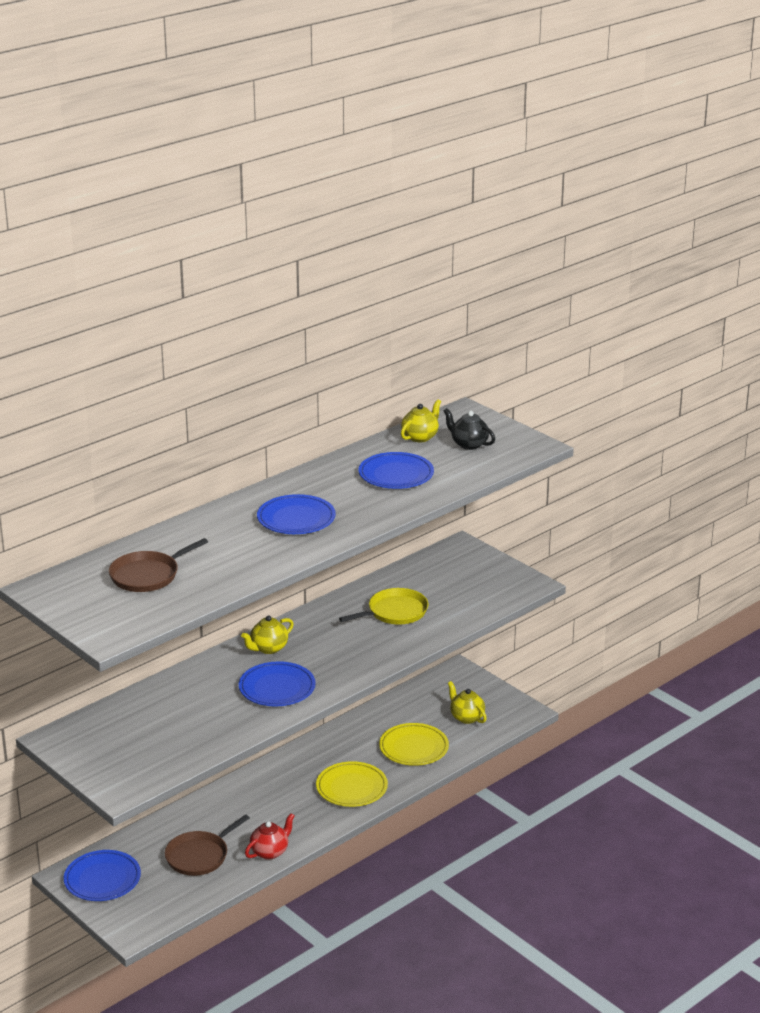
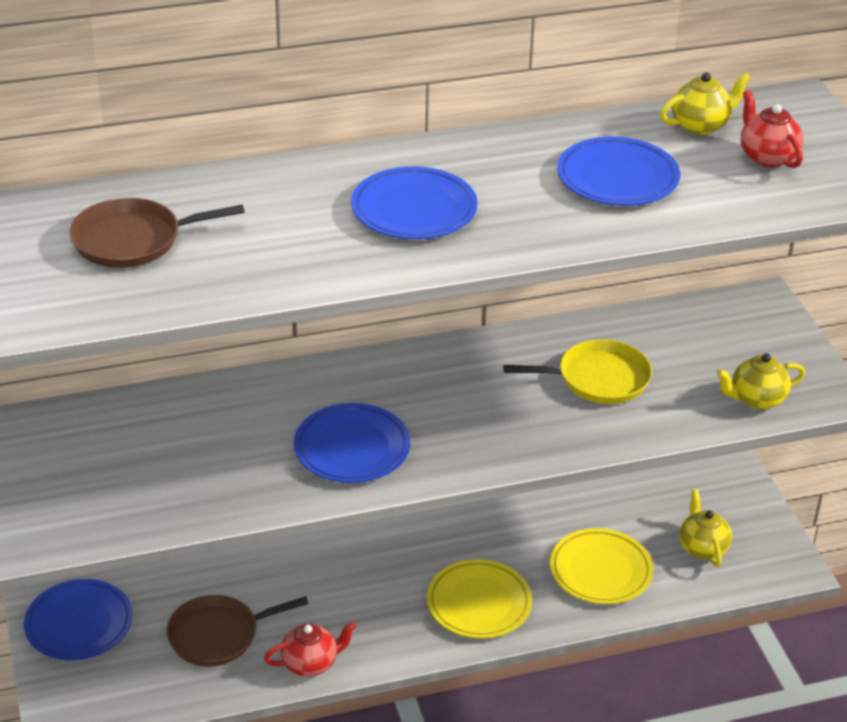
camera: 25 degrees right, 10 degrees up
yellow teapot [241,615,294,654] -> yellow teapot moved to [716,353,805,410]
black teapot [444,408,495,450] -> red teapot [741,90,804,168]

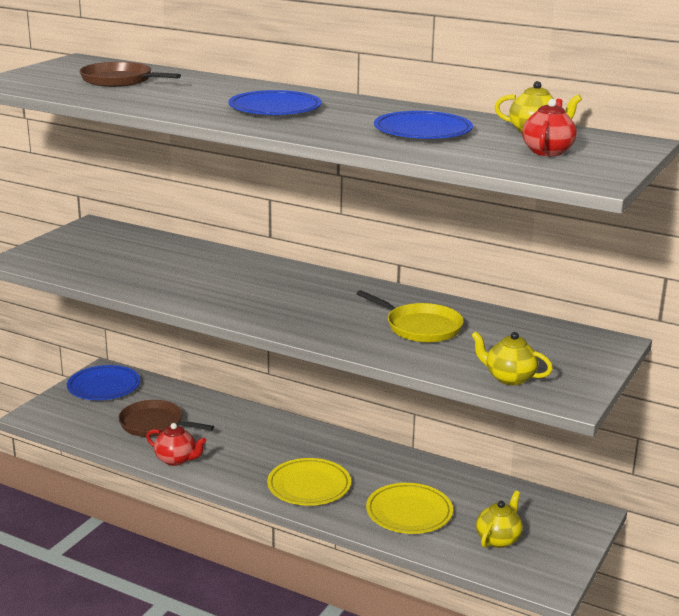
camera: 45 degrees right, 15 degrees down
blue plate [294,403,411,483] -> none

